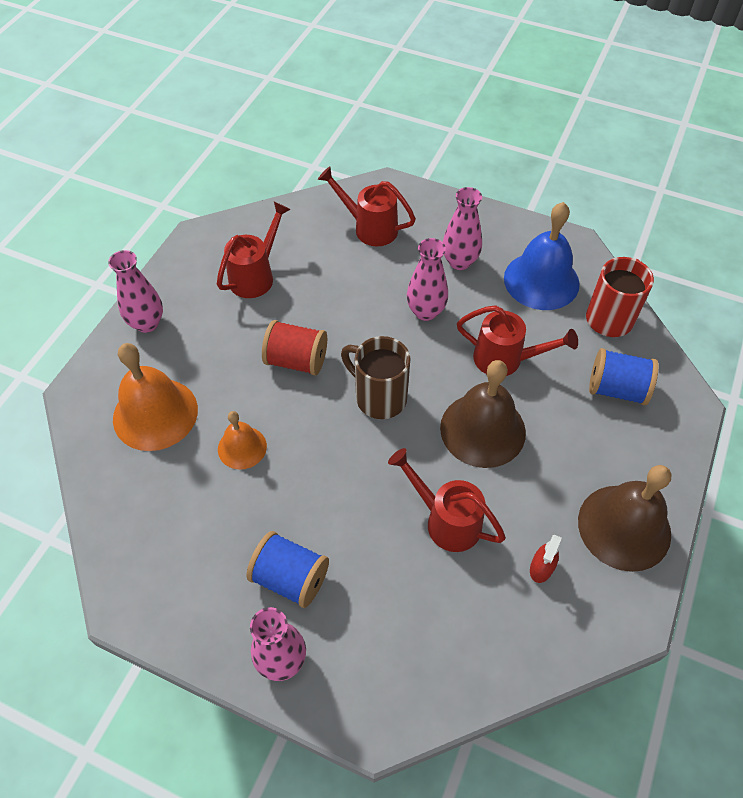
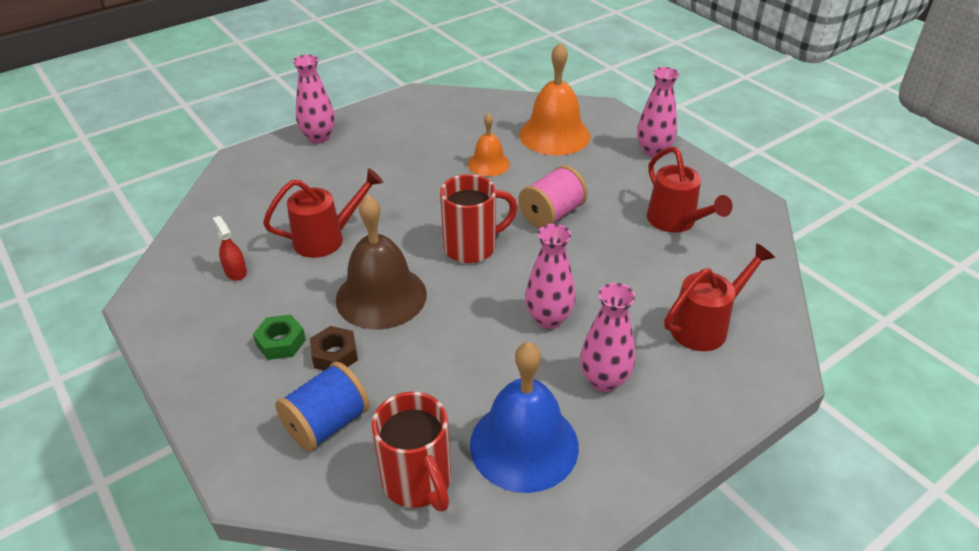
camera: 120 degrees right, 15 degrees down
blue spool [247,531,329,608] -> none
red spool [262,320,327,376] -> pink spool [518,165,588,229]
brown mug [341,336,410,419] -> red mug [440,174,518,263]
red watering can [457,305,578,376] -> none
brown bell [578,465,671,572] -> none
none -> green nut [253,315,306,360]
none -> brown nut [310,326,358,370]

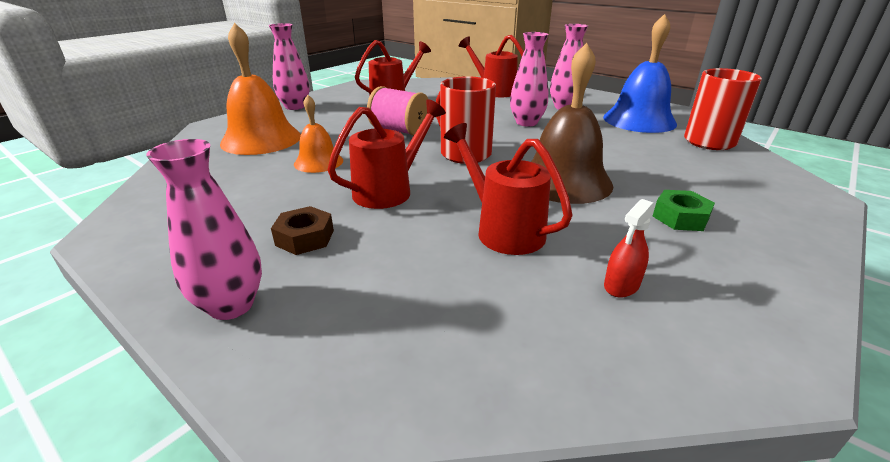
camera: 105 degrees left, 10 degrees down
blue spool [275,362,370,452] -> none
brown nut [310,326,358,370] -> brown nut moved to [271,206,334,255]
none -> red watering can [328,99,446,209]

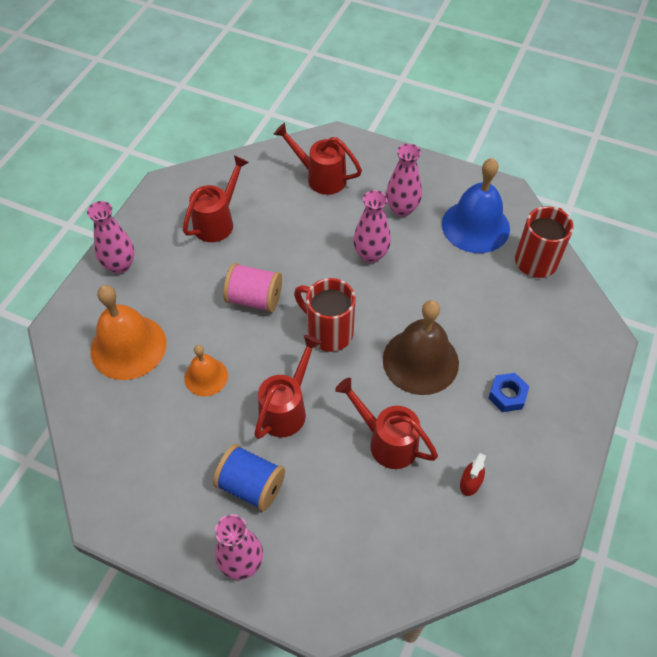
camera: 15 degrees left, 25 degrees up
brown nut [271,206,334,255] -> blue spool [213,444,285,511]
green nut [653,190,715,231] -> blue nut [488,373,530,412]

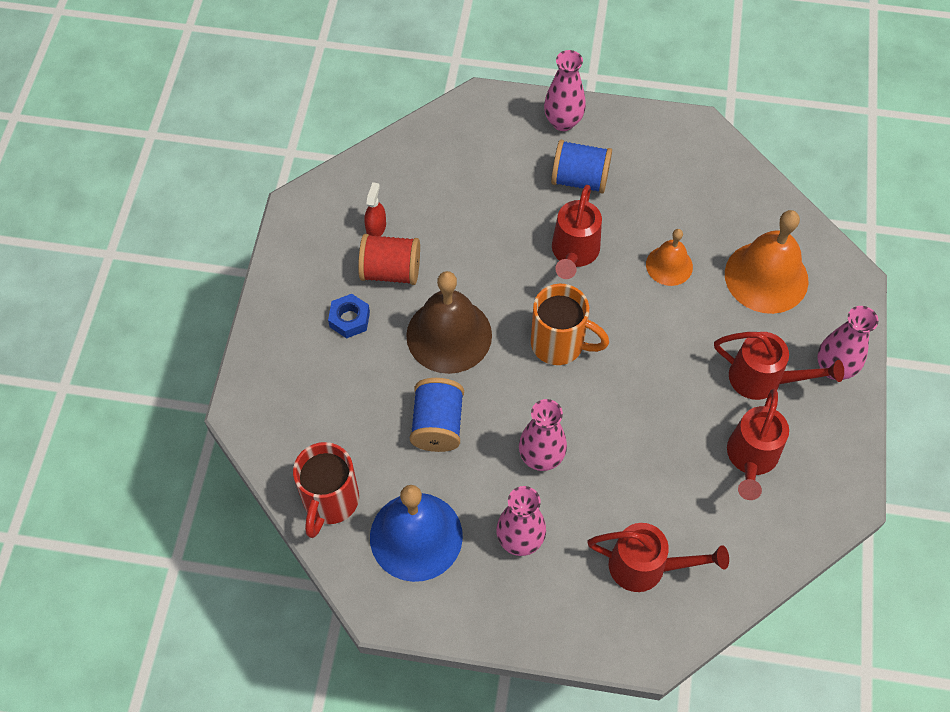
camera: 165 degrees right, 5 degrees up
pink spool [223,263,282,313] -> none
red mug [294,278,356,352] -> orange mug [531,284,609,365]
red watering can [335,378,438,469] -> red watering can moved to [714,332,844,400]
none -> red spool [358,234,420,285]
none -> blue spool [410,378,464,452]

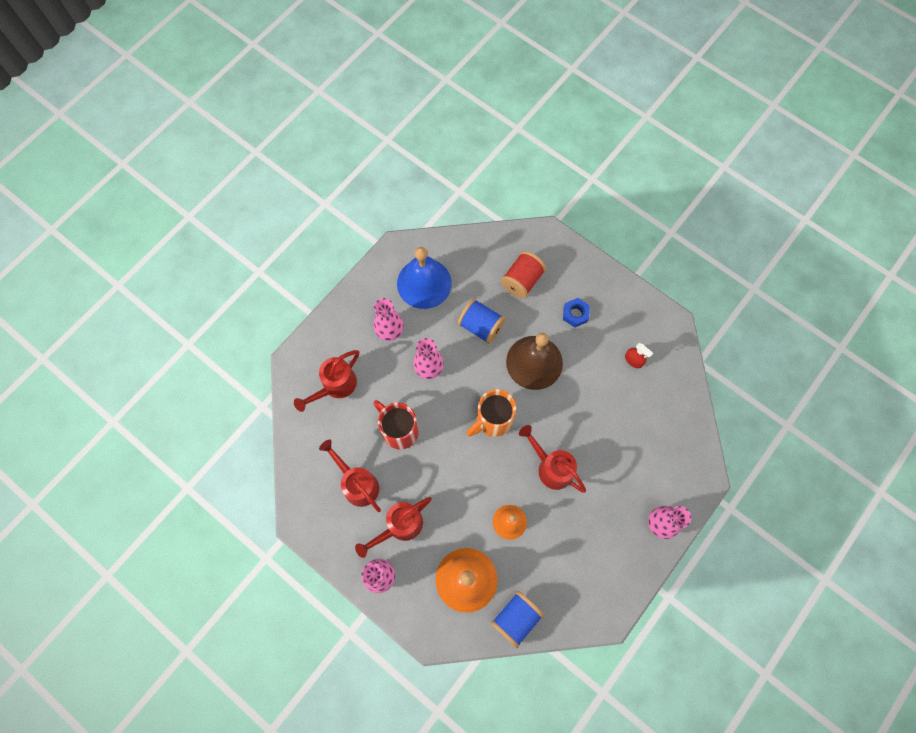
camera: 120 degrees right, 10 degrees up
red mug [293,442,359,538] -> red mug moved to [373,400,419,449]
red spool [358,234,420,285] -> red spool moved to [501,251,546,299]
blue spool [551,140,612,193] -> blue spool moved to [491,591,545,648]

